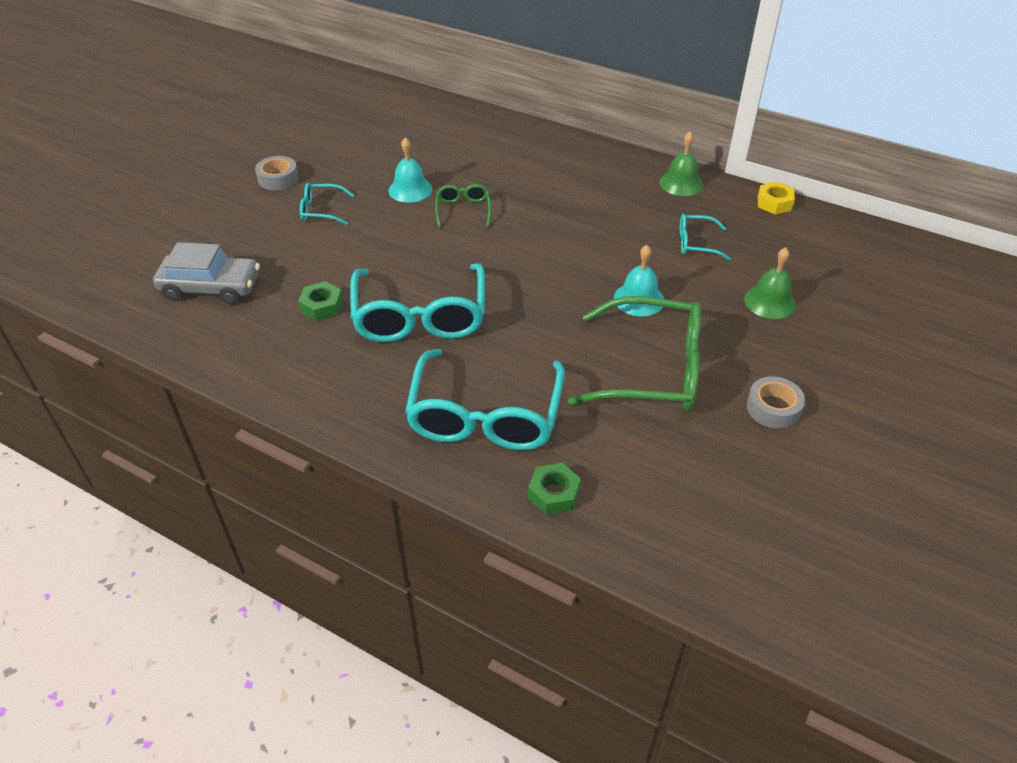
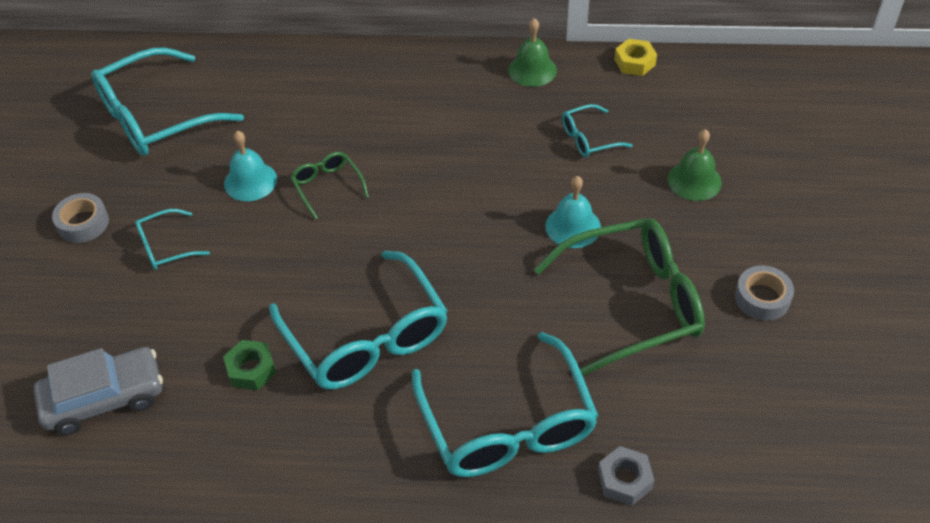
camera: 25 degrees left, 5 degrees up
green nut [528,463,581,515] -> grey nut [598,446,654,506]
none -> turquoise glasses [91,48,244,156]

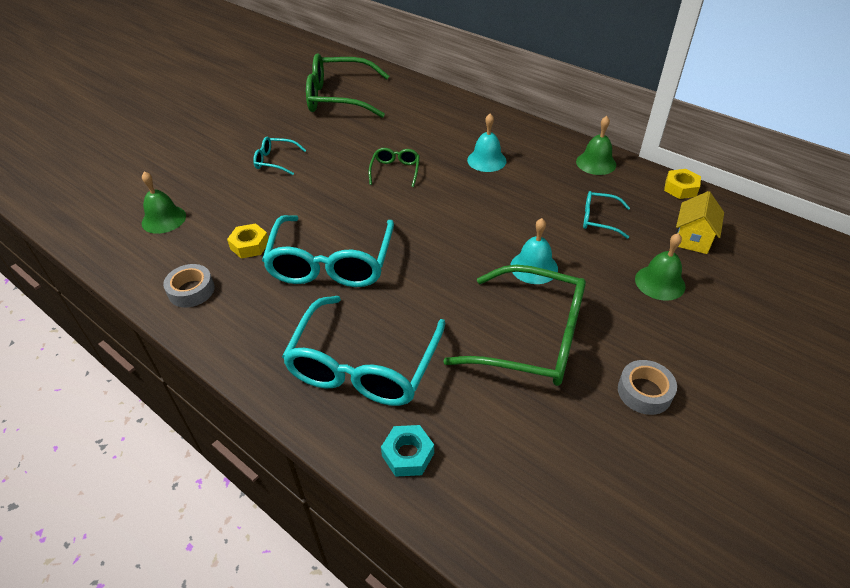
camera: 35 degrees right, 5 degrees down
grey car [33,347,163,435] -> green bell [142,171,186,234]
grey tape [52,193,109,243] -> grey tape moved to [163,264,215,307]
turquoise glasses [91,48,244,156] -> green glasses [306,53,389,118]
green nut [223,340,276,390] -> yellow nut [227,223,268,258]
turquoise bell [224,131,277,201] -> turquoise bell moved to [467,114,507,172]
grey nut [598,446,654,506] -> turquoise nut [381,425,434,477]
none -> yellow house [676,191,724,254]

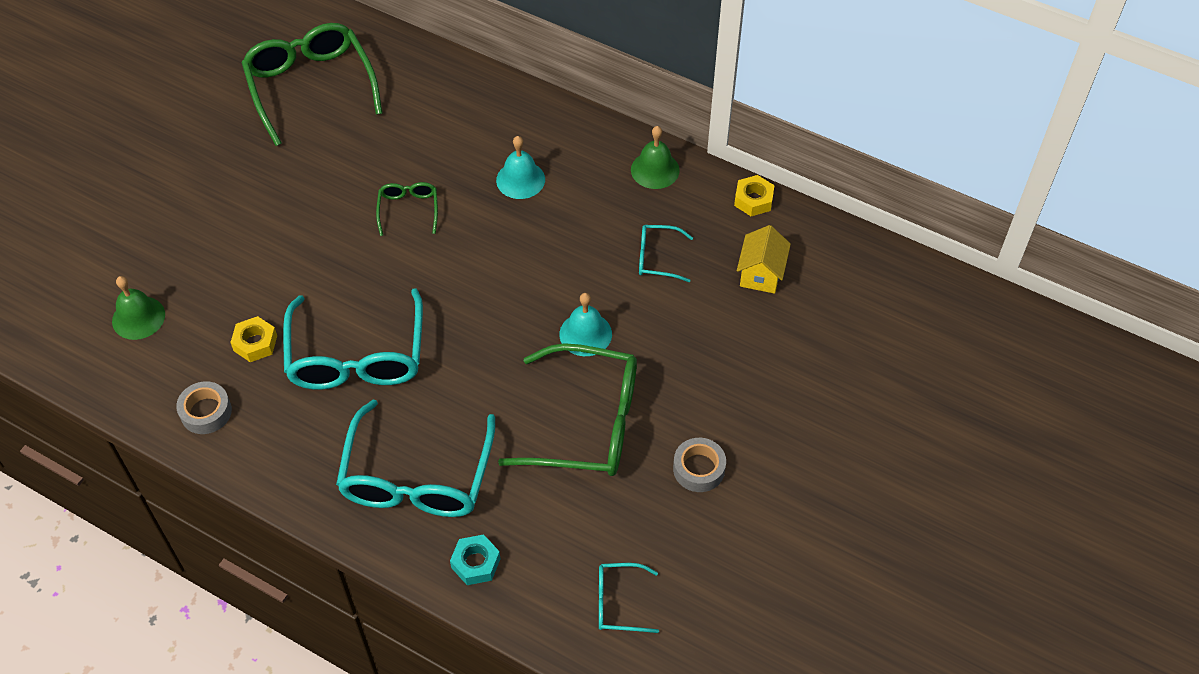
camera: 10 degrees left, 10 degrees up
turquoise glasses [253,137,306,175] -> turquoise glasses moved to [599,563,659,633]
green glasses [306,53,389,118] -> green glasses turned 75 degrees clockwise [242,23,383,146]
green bell [635,233,686,301] -> none

